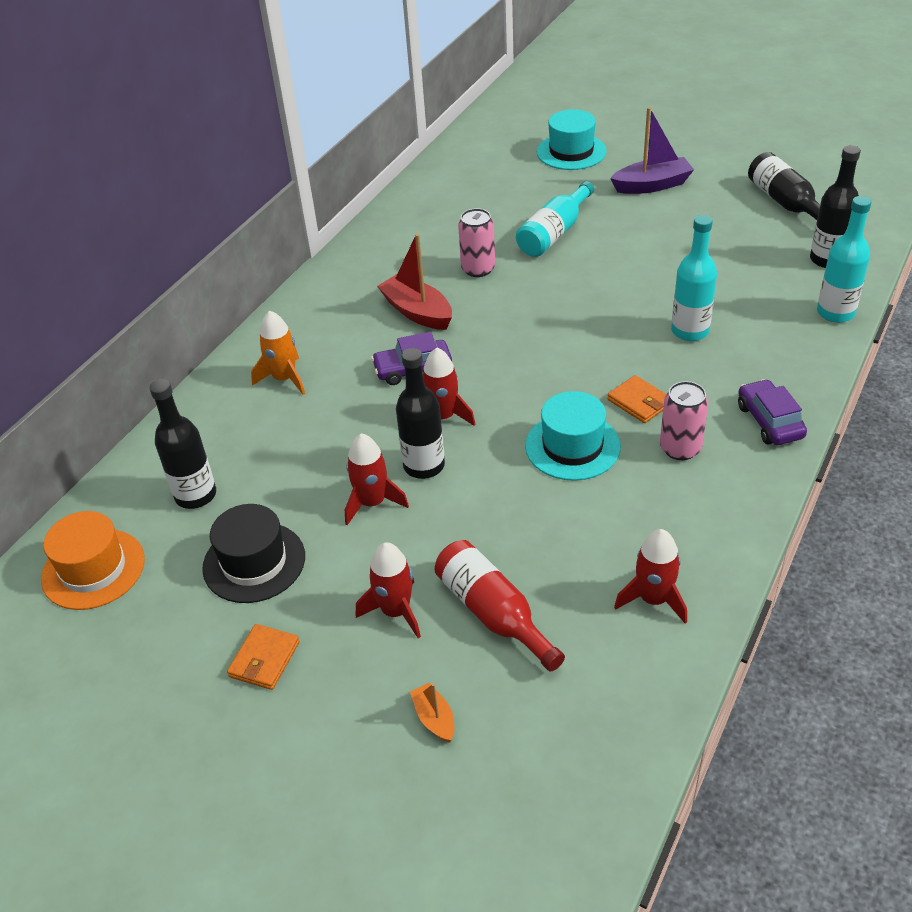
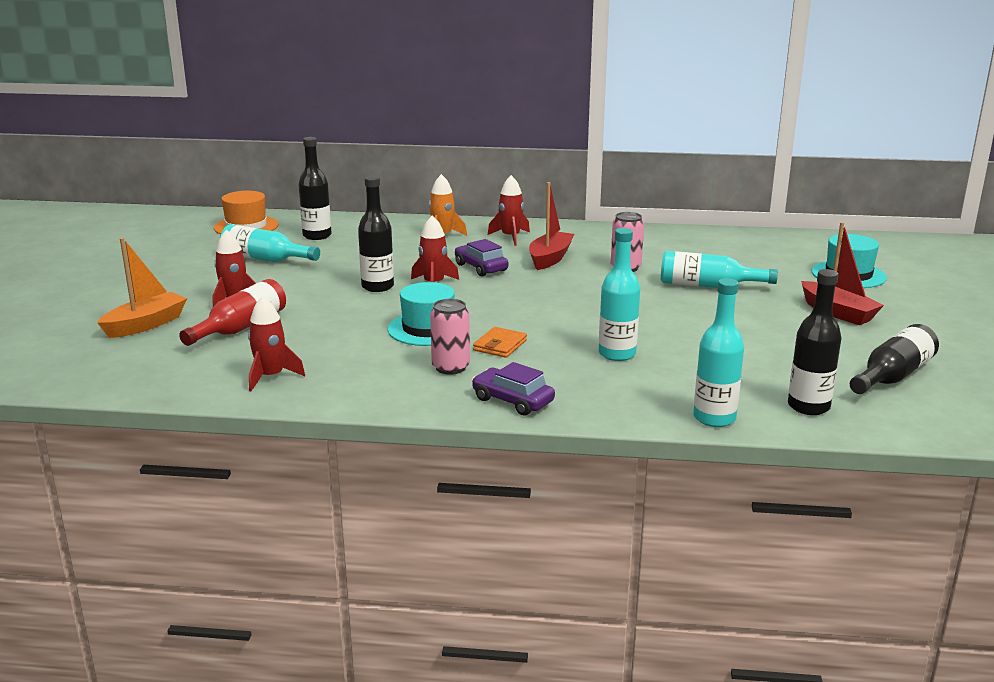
camera: 65 degrees right, 20 degrees down
black hat [202,504,305,603] -> turquoise bottle [220,224,320,262]
orange wallet [227,624,300,690] -> none
red rocket [345,433,409,525] -> red rocket moved to [488,175,530,246]
orange boat [410,683,454,743] -> orange boat [97,238,187,338], size x1.91
purple boat [610,107,694,194] -> red boat [801,222,884,325]
purple car [738,379,807,445] -> purple car turned 105 degrees counterclockwise [472,362,555,416]

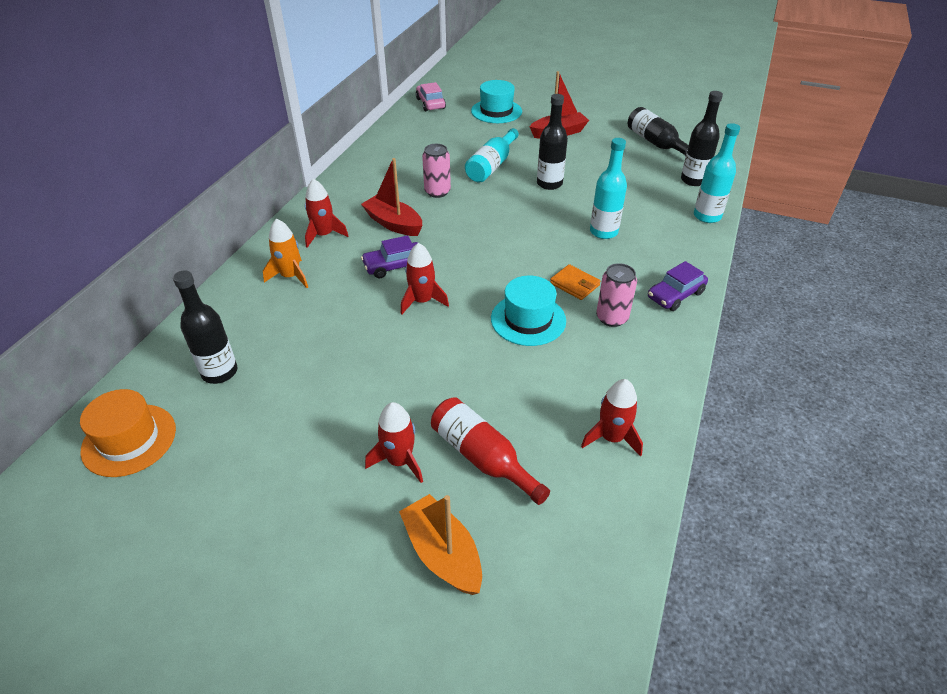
camera: 75 degrees left, 20 degrees up
turquoise bottle [220,224,320,262] -> none
black bottle [358,176,394,292] -> black bottle moved to [537,94,568,190]
none -> pink car [416,82,446,111]

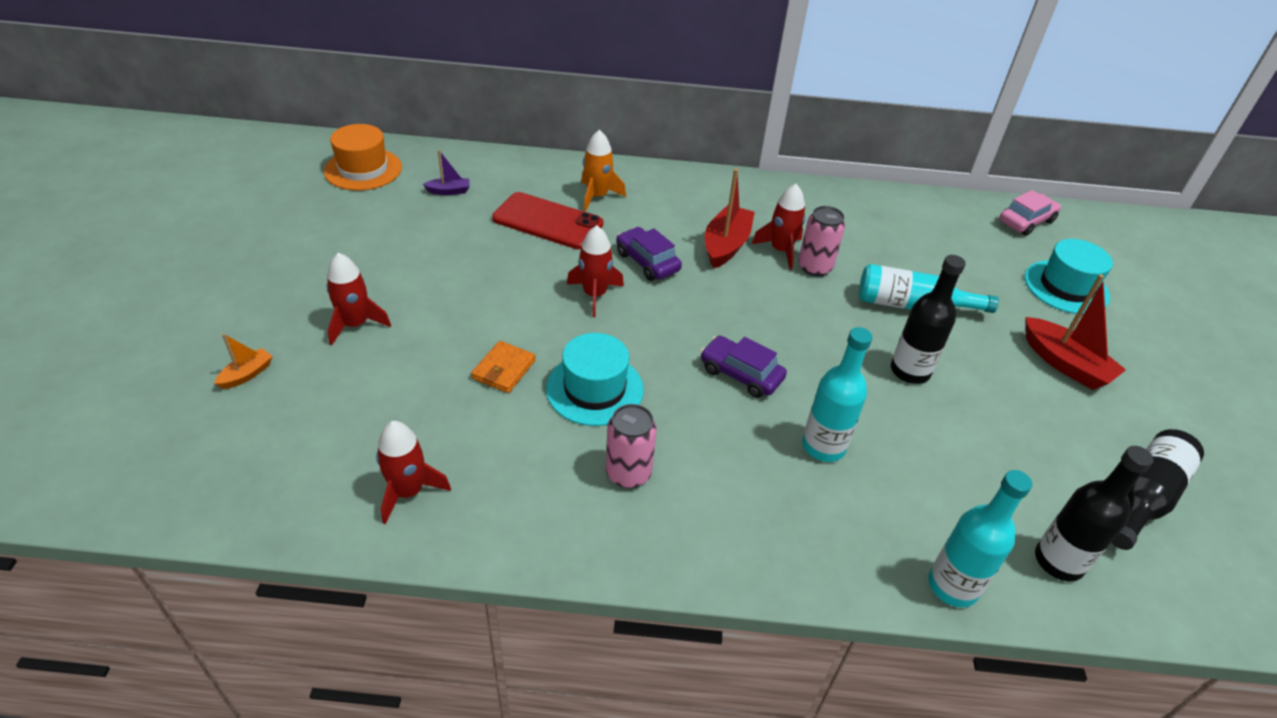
camera: 70 degrees right, 0 degrees up
black bottle [173,270,237,384] -> purple boat [423,150,469,195]
red rocket [305,179,349,248] -> red rocket moved to [752,184,806,270]
orange boat [399,494,482,595] -> orange boat [214,334,273,389], size x0.52
red bottle [431,397,550,505] -> none
orange wallet [550,264,600,300] -> orange wallet moved to [471,341,536,393]
purple car [648,261,708,311] -> purple car moved to [701,336,787,398]
none -> red phone [492,192,603,249]

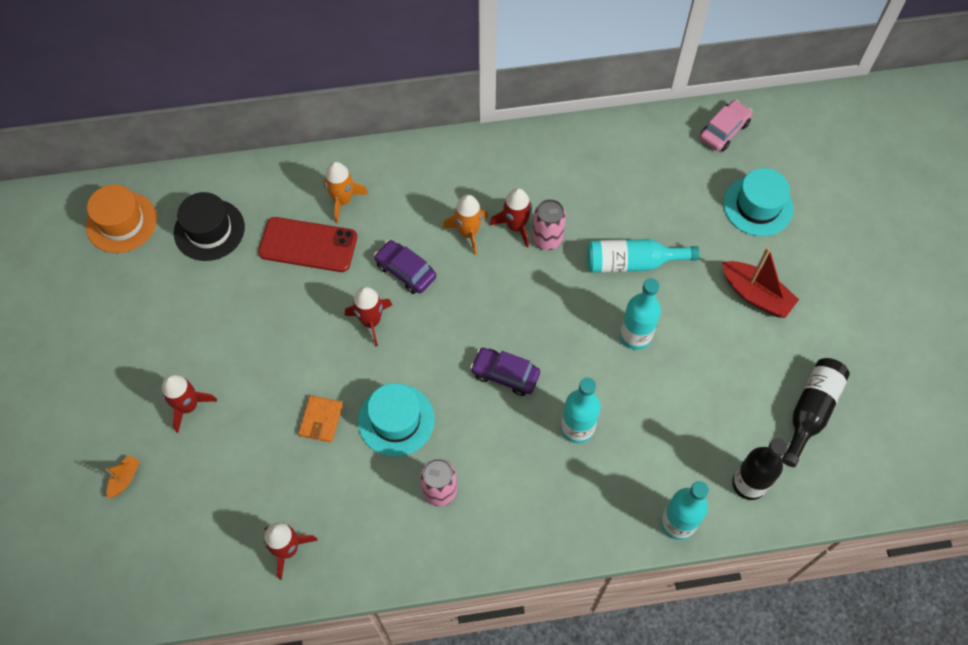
camera: 10 degrees left, 20 degrees up
purple boat [423,150,469,195] -> black hat [174,192,245,261]
red boat [705,169,755,269] -> orange rocket [443,195,488,255]
black bottle [891,255,966,384] -> turquoise bottle [620,278,661,350]

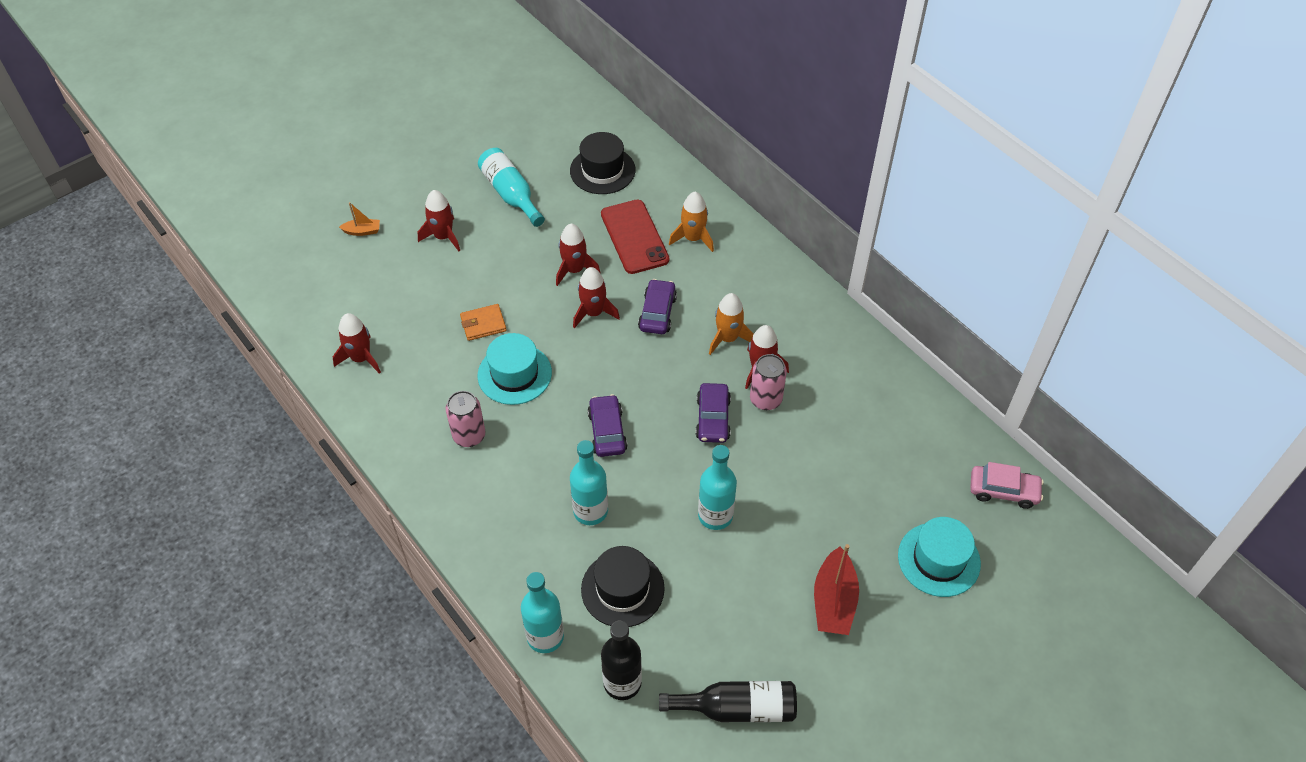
camera: 60 degrees right, 10 degrees down
orange hat [86,184,157,253] -> none
turquoise bottle [587,239,700,273] -> turquoise bottle moved to [478,148,545,227]
none -> red rocket [556,224,601,286]
none -> black hat [581,546,665,627]
none -> purple car [696,383,731,443]

